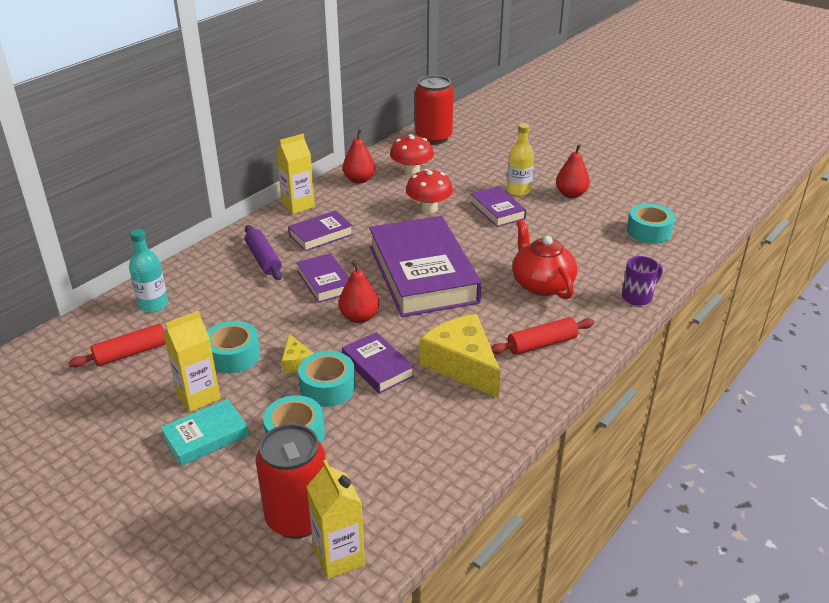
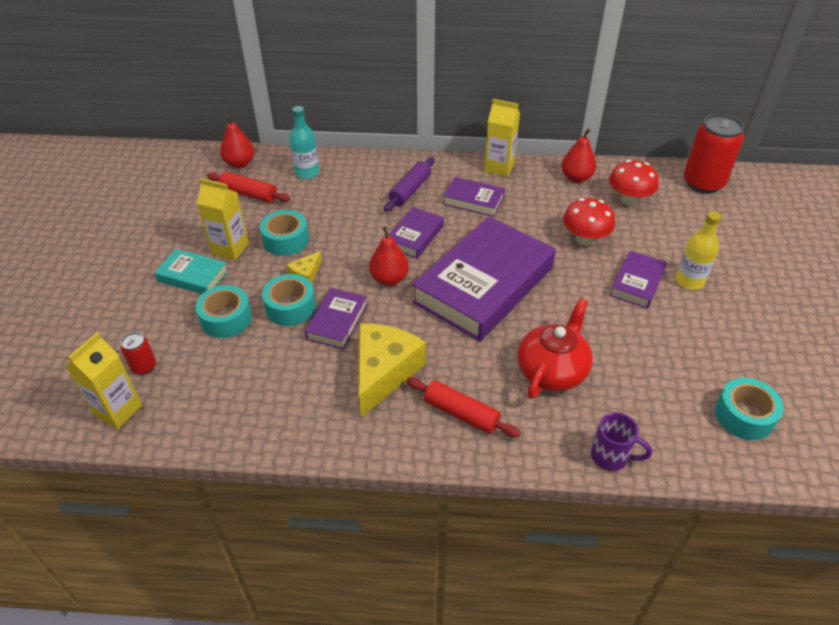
camera: 55 degrees right, 10 degrees up
red can [256,424,326,539] -> red can [121,332,156,375], size x0.47
red pear [556,144,590,198] -> red pear moved to [220,115,254,168]

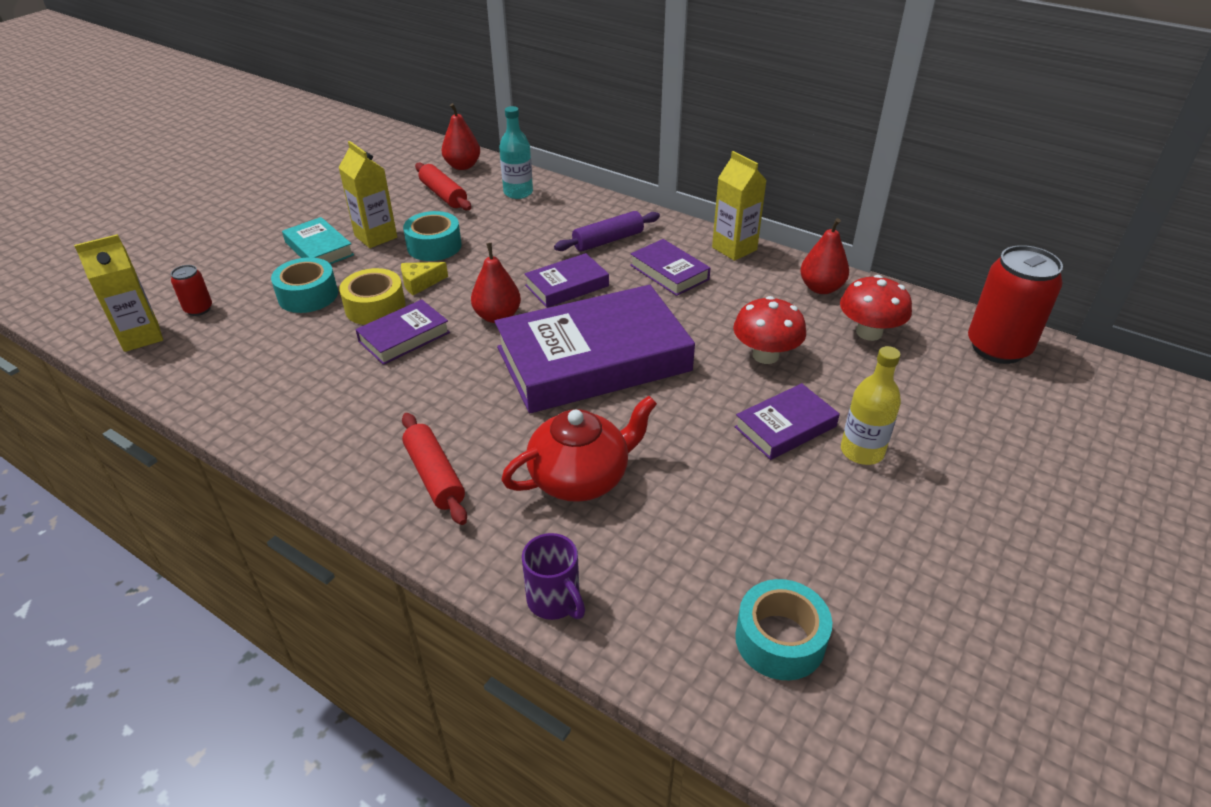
camera: 30 degrees right, 5 degrees down
turquoise tape [262,274,316,326] -> yellow tape [339,268,405,325]
yellow cheese [358,323,426,417] -> none

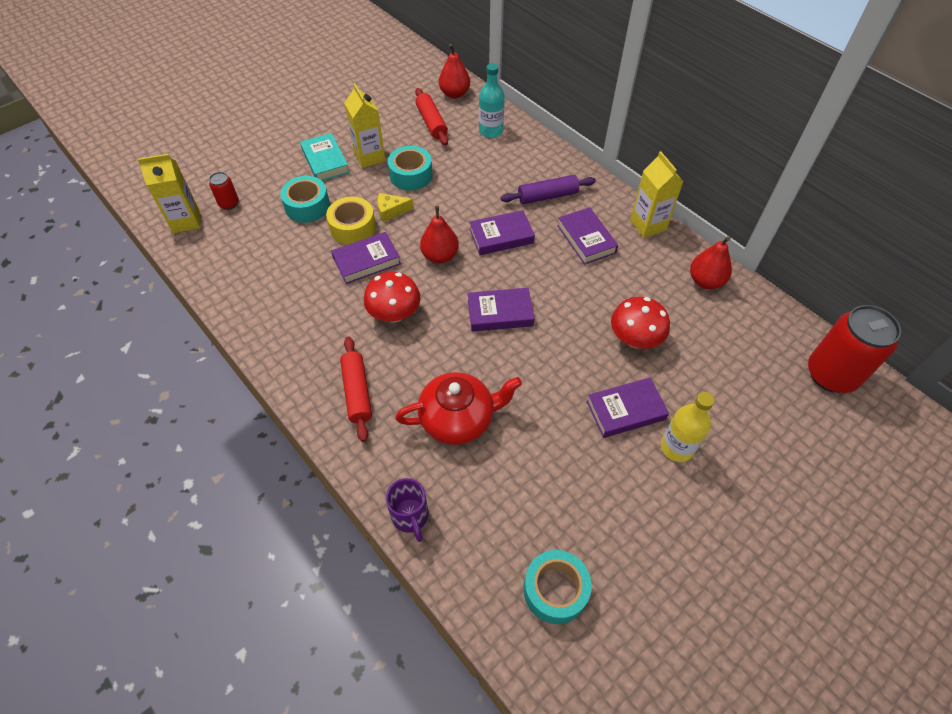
camera: 15 degrees right, 15 degrees up
purple book [494,285,695,413] -> purple book [468,288,534,332], size x0.47
red mushroom [840,275,912,341] -> red mushroom moved to [364,272,420,323]

